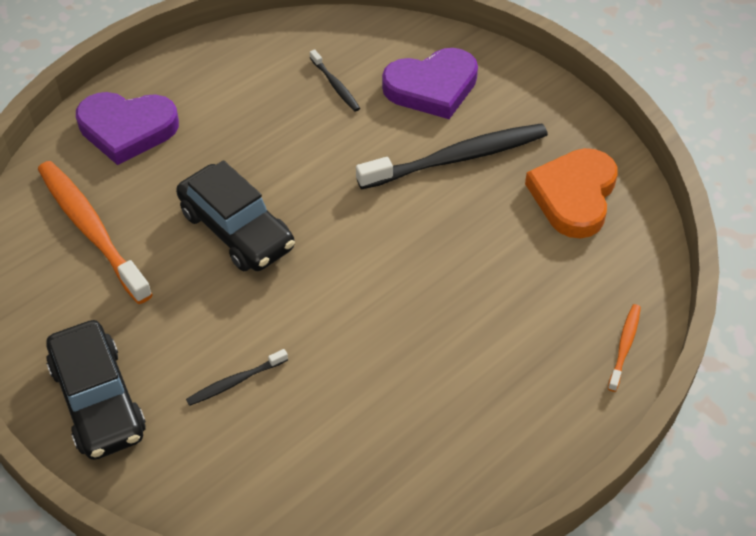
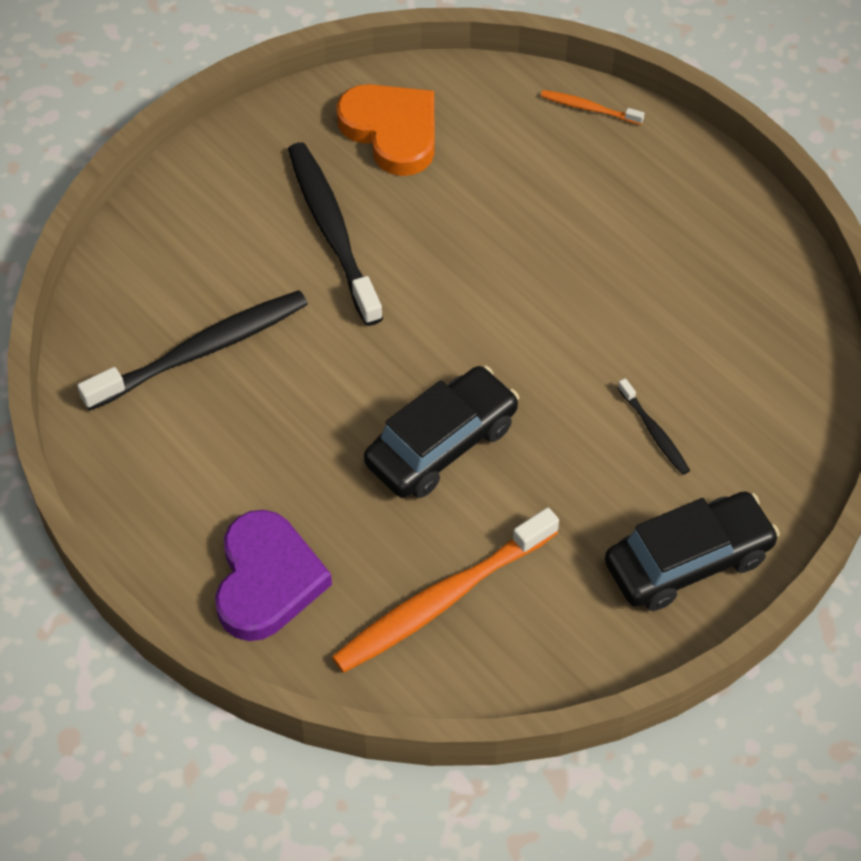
camera: 90 degrees left, 5 degrees up
black toothbrush [310,49,360,112] -> black toothbrush [77,290,308,411], size x2.13
purple heart [382,48,478,119] -> none
orange heart [525,148,618,238] -> orange heart turned 150 degrees counterclockwise [336,84,435,176]

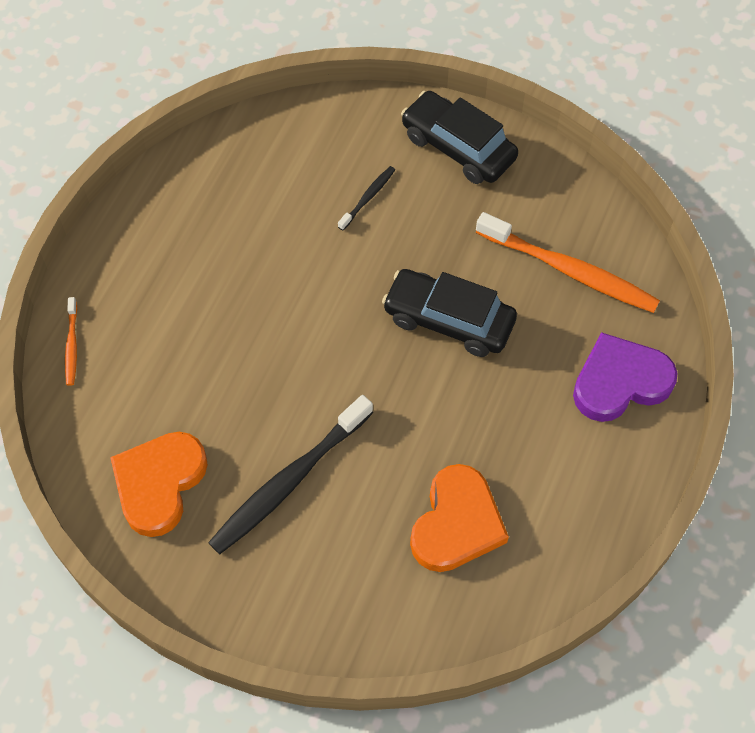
camera: 115 degrees left, 5 degrees up
black toothbrush [77,290,308,411] -> orange heart [410,464,509,572]

